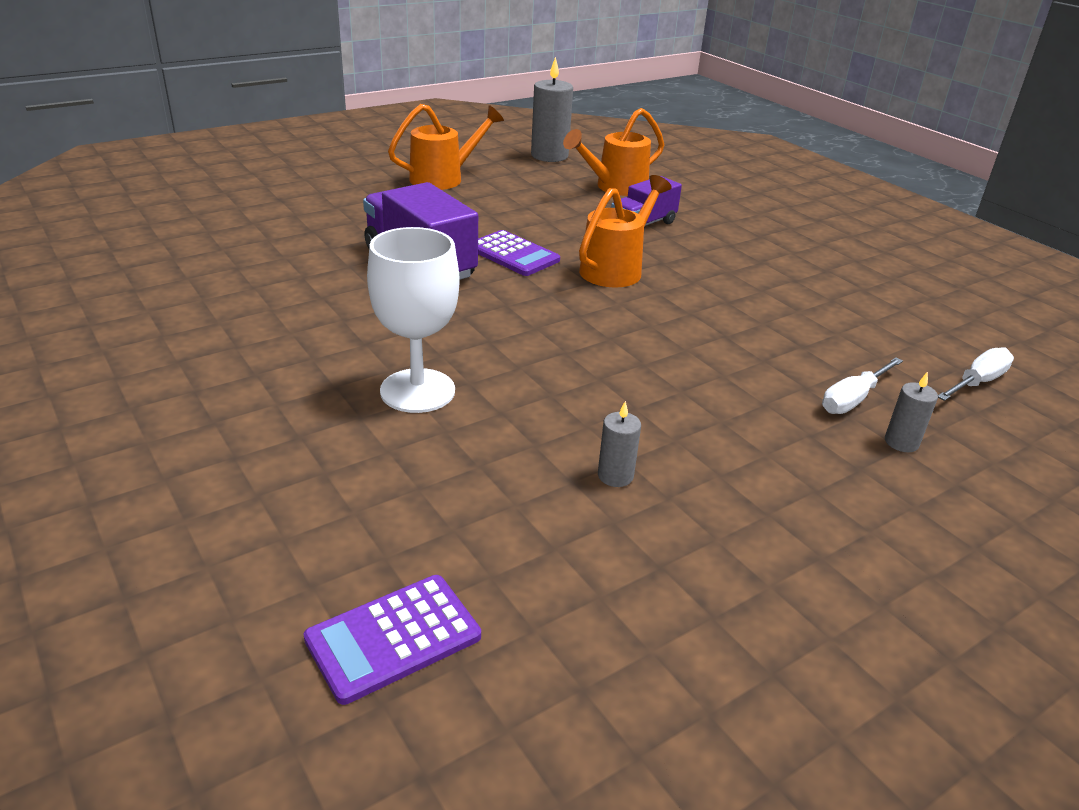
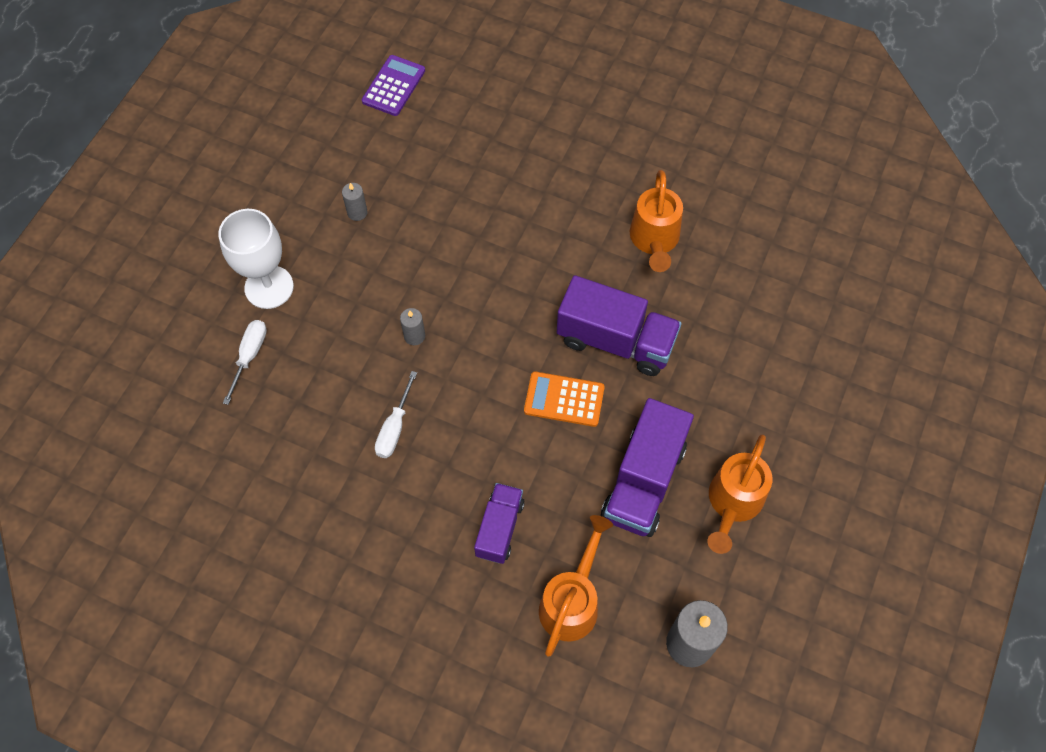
camera: 150 degrees right, 30 degrees up
white goblet [367,227,460,413] -> white goblet moved to [218,209,294,309]
purple calculator [478,230,560,276] -> orange calculator [524,372,605,427]
orange watering can [579,175,672,287] -> orange watering can moved to [630,170,683,272]
grey candle [885,371,938,452] -> grey candle moved to [400,308,425,345]
white screwdriver [938,347,1014,401] -> white screwdriver moved to [375,371,417,458]
none -> purple truck [601,398,694,537]

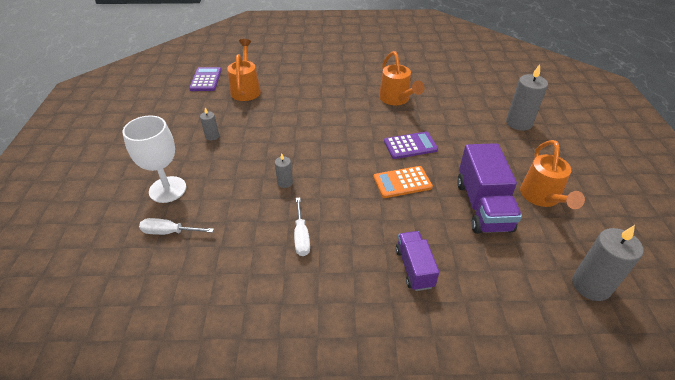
camera: 25 degrees left, 20 degrees down
white screwdriver [223,320,267,405] -> white screwdriver turned 75 degrees counterclockwise [139,218,214,235]
orange watering can [539,515,613,657] -> orange watering can moved to [227,39,261,101]
purple truck [557,275,681,376] -> purple calculator [384,132,438,159]
none -> grey candle [506,64,548,131]

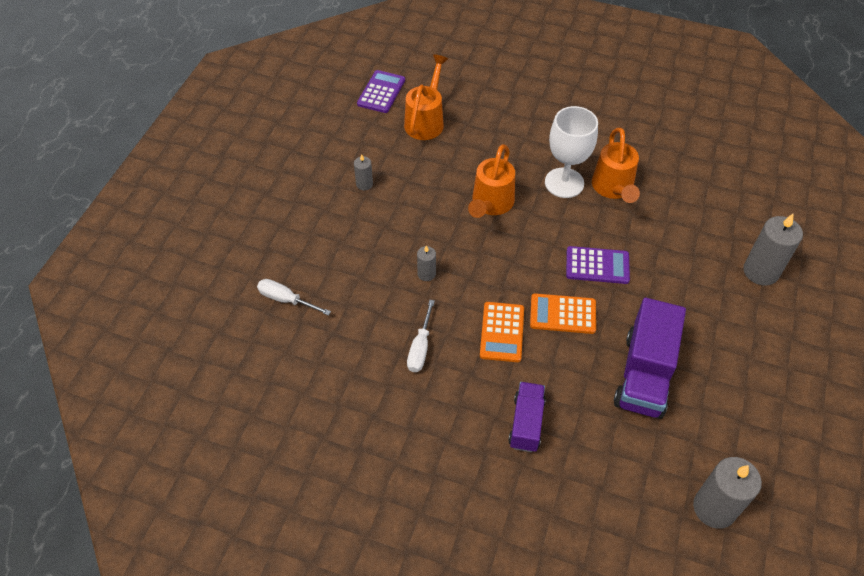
camera: 20 degrees right, 10 degrees up
white goblet [122,115,186,203] -> white goblet moved to [545,106,598,198]
orange watering can [520,140,585,209] -> orange watering can moved to [468,144,515,218]
none -> orange calculator [480,302,524,362]

